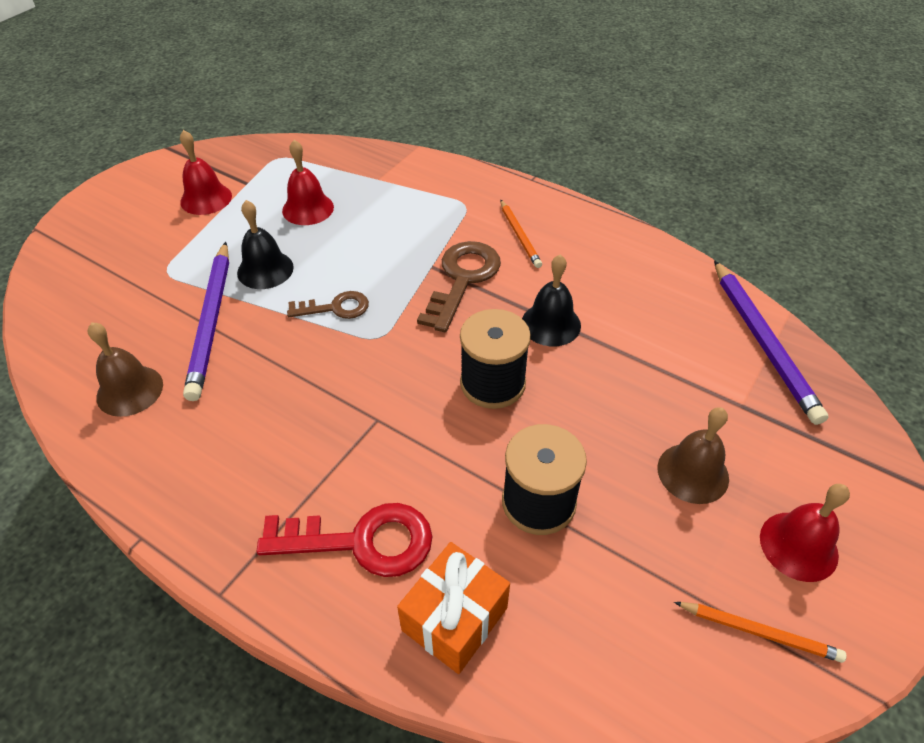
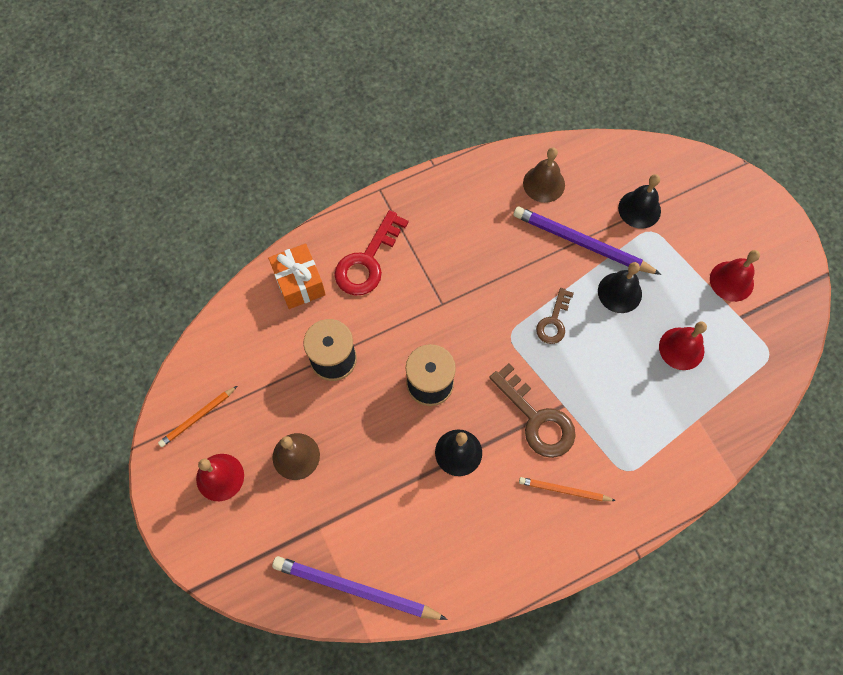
camera: 120 degrees right, 20 degrees up
none -> black bell [618,174,661,229]

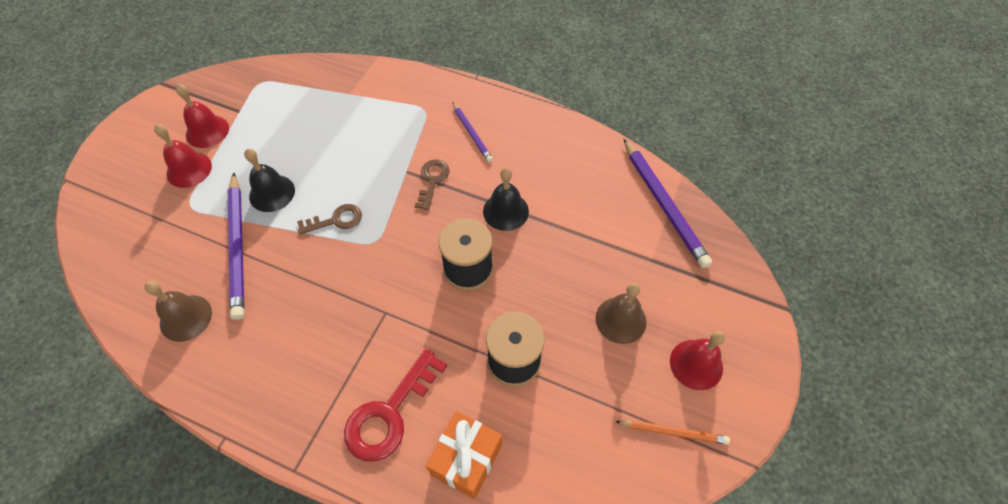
camera: 130 degrees left, 10 degrees down
red key [334,210,408,295] -> red key turned 135 degrees clockwise [344,348,447,462]
brown key [489,363,576,458] -> brown key [415,159,450,210], size x0.60
orange pencil [519,477,616,501] -> purple pencil [452,102,493,162]
black bell [618,174,661,229] -> none
red bell [659,322,707,370] -> red bell moved to [154,124,212,188]

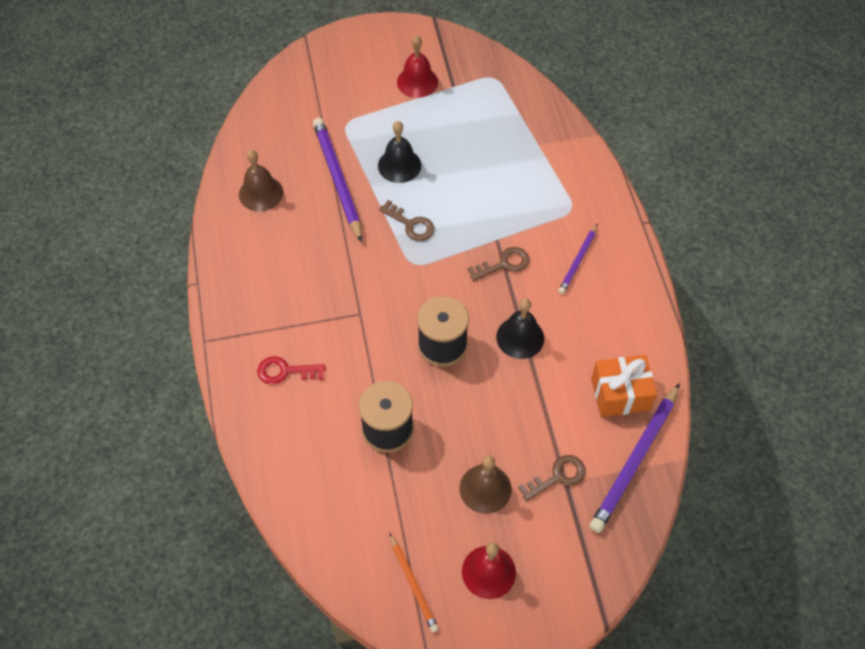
camera: 55 degrees right, 0 degrees up
red bell [154,124,212,188] -> none
purple pencil [228,173,244,320] -> purple pencil turned 120 degrees clockwise [313,118,362,243]
red key [344,348,447,462] -> red key [257,356,325,385], size x0.60
orange gift [426,411,502,499] -> orange gift moved to [591,355,657,417]
none -> brown key [518,455,586,501]

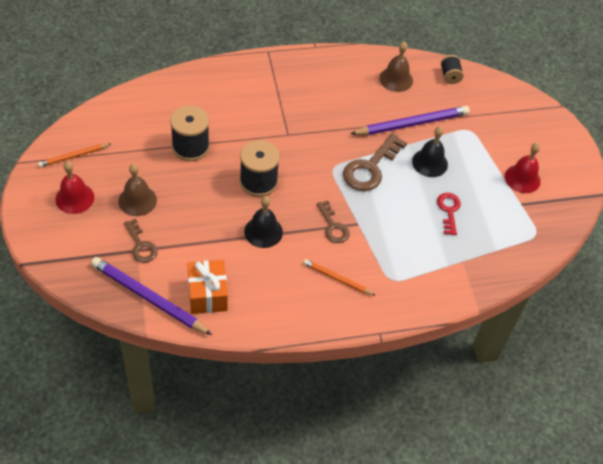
camera: 85 degrees right, 5 degrees down
red key [257,356,325,385] -> red key moved to [437,193,461,235]
brown key [379,200,435,241] -> brown key [343,133,407,191], size x1.66
purple pencil [558,223,598,294] -> orange pencil [303,259,376,296]
none -> black spool [441,55,464,84]

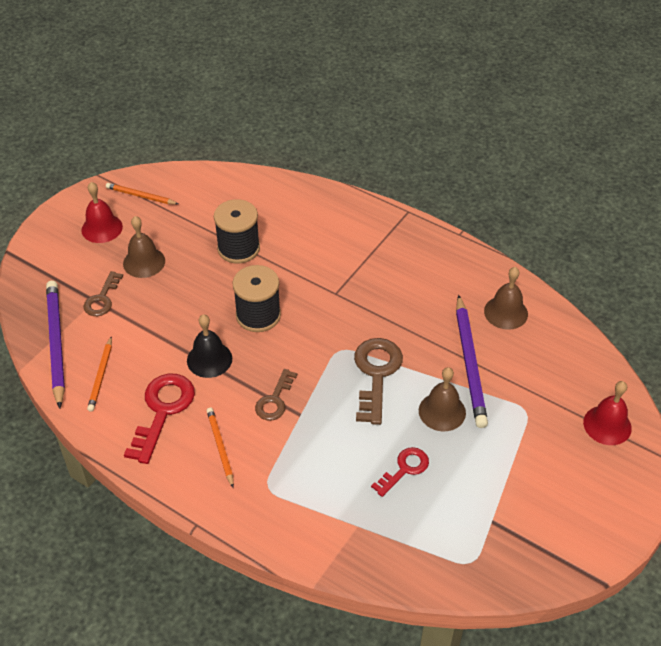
camera: 50 degrees right, 5 degrees down
orange gift [187,260,228,314] -> orange pencil [87,336,112,412]
brown key [343,133,407,191] -> brown key turned 105 degrees clockwise [354,338,403,425]
purple pencil [350,106,470,135] -> purple pencil turned 60 degrees clockwise [456,295,488,428]
black bell [412,127,448,177] -> brown bell [419,367,466,431]
black spool [441,55,464,84] -> none
red bell [505,143,541,193] -> red bell moved to [583,381,632,445]
none -> red key [124,374,195,464]

